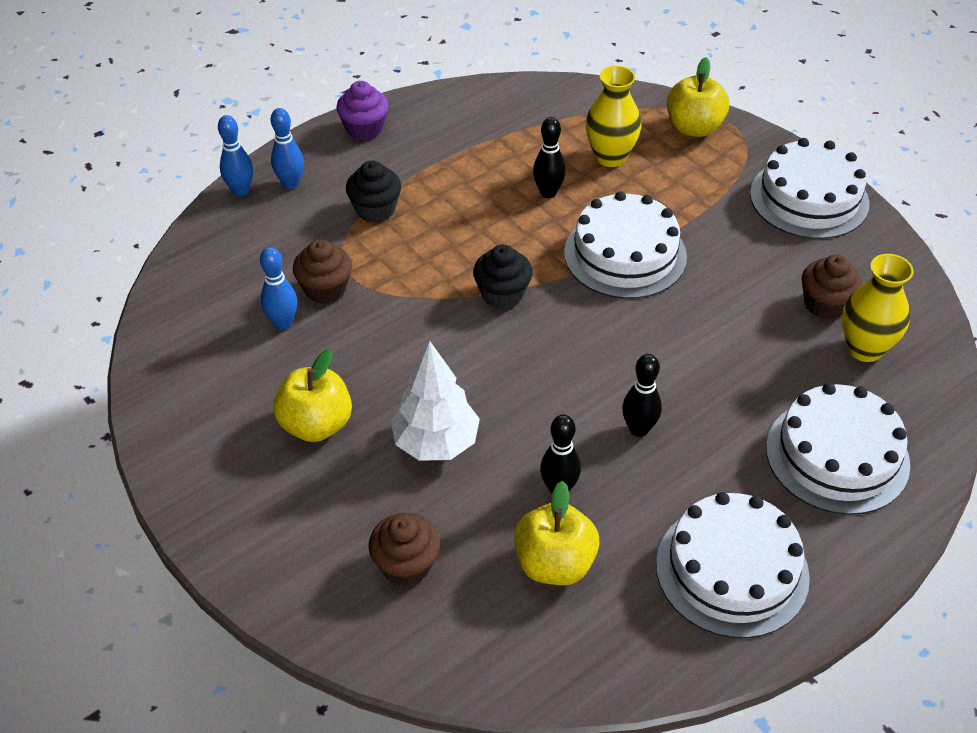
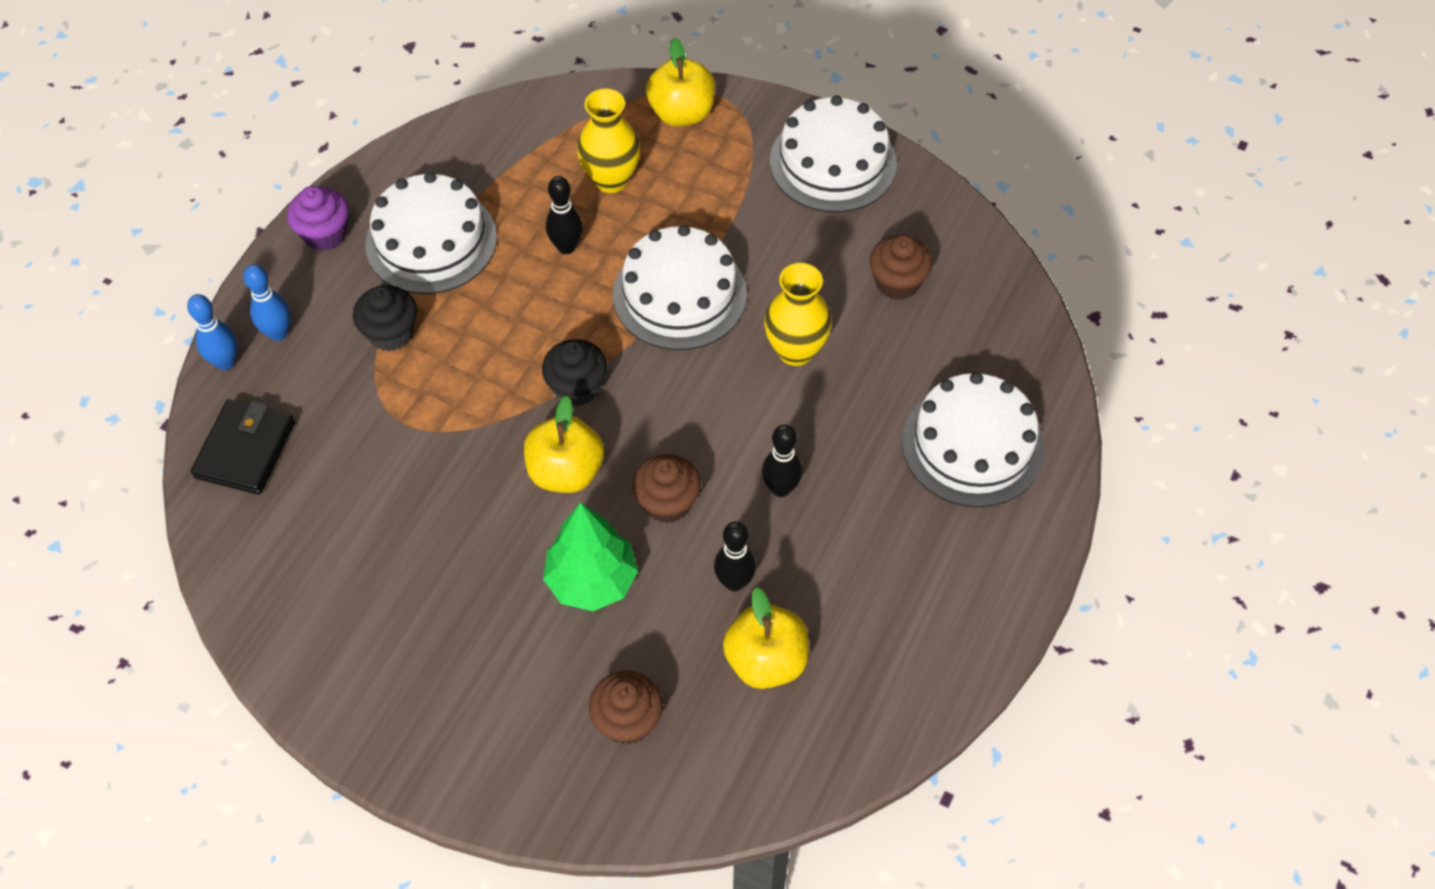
camera: 25 degrees left, 10 degrees up
blue bowling pin [260,247,298,330] -> none
yellow apple [273,349,352,442] -> yellow apple moved to [524,396,604,493]
brown cupcake [293,239,352,304] -> brown cupcake moved to [632,454,701,523]
white tree [391,341,480,461] -> green tree [543,502,638,611]
white cake [656,492,810,638] -> white cake moved to [365,172,497,294]
yellow vase [842,254,914,362] -> yellow vase moved to [764,263,832,366]
none -> black wallet [191,400,295,494]

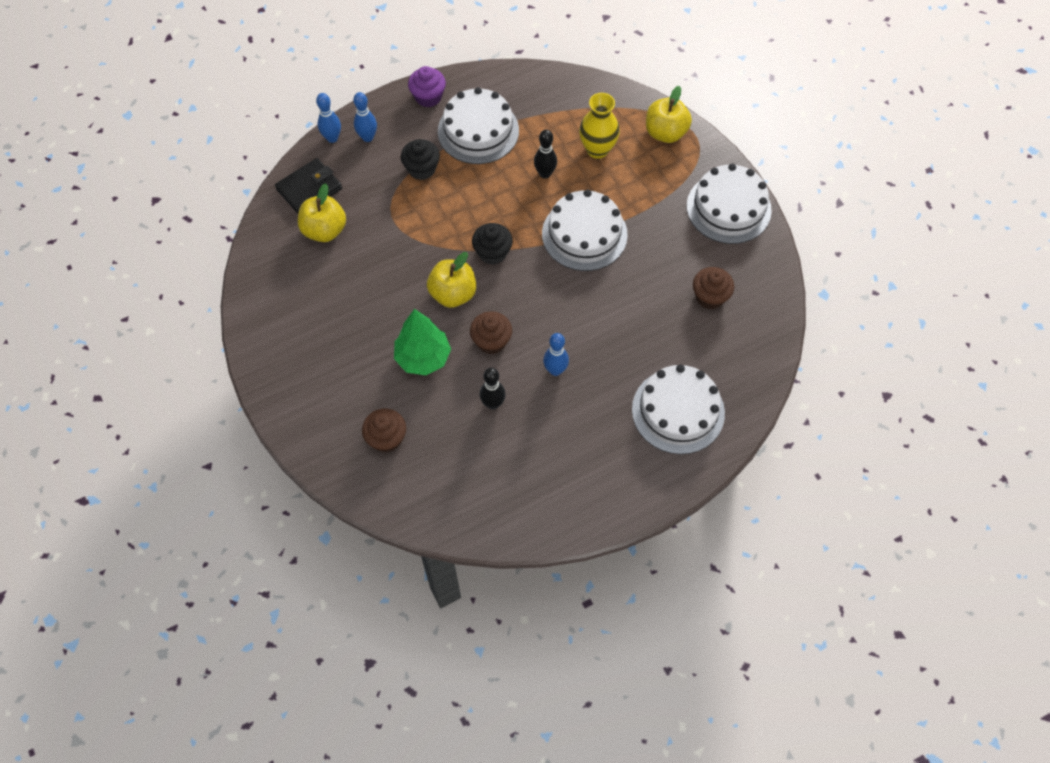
camera: 35 degrees right, 5 degrees up
yellow apple [723,587,809,689] -> yellow apple moved to [298,183,346,242]
black bowling pin [762,424,802,497] -> blue bowling pin [543,333,569,376]
yellow vase [764,263,832,366] -> none

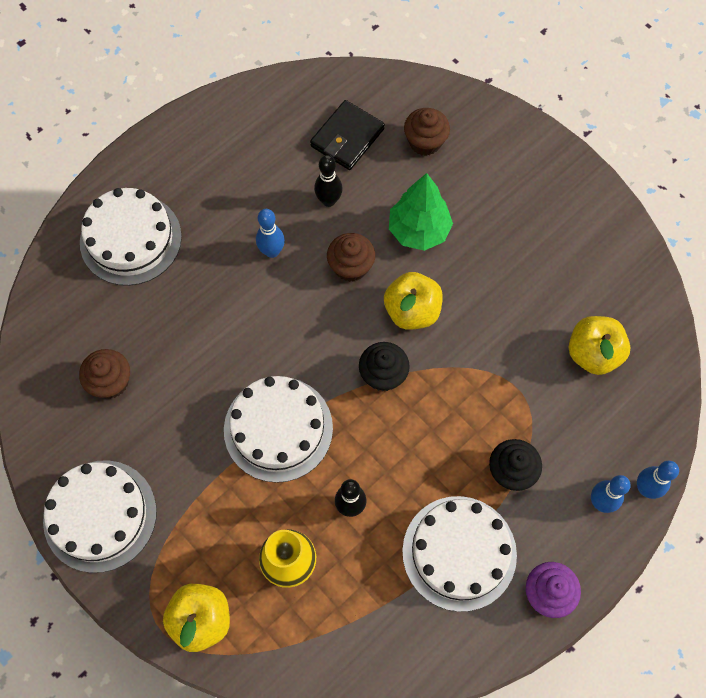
camera: 165 degrees right, 5 degrees up
black wallet [275,158,342,214] -> black wallet moved to [310,100,385,170]

